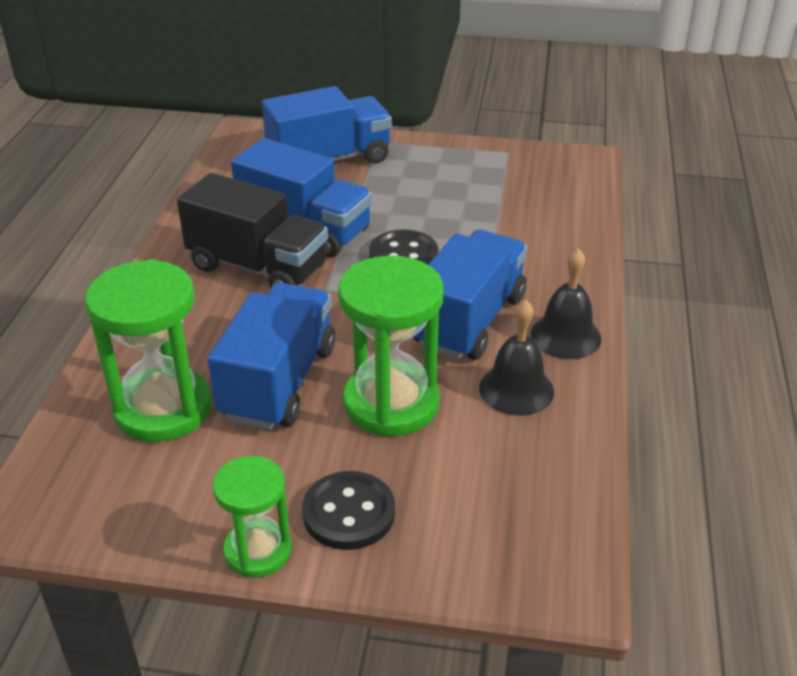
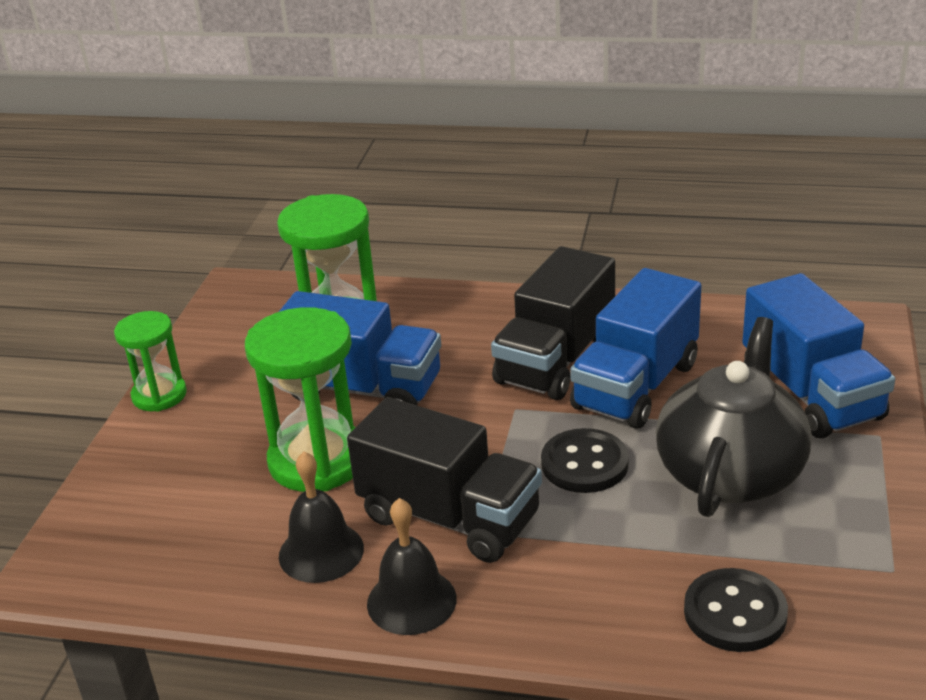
camera: 95 degrees right, 5 degrees down
black button [302,471,395,550] -> black button moved to [684,568,788,652]
blue truck [413,229,527,360] -> black truck [347,397,542,563]
none -> black teapot [656,317,812,517]

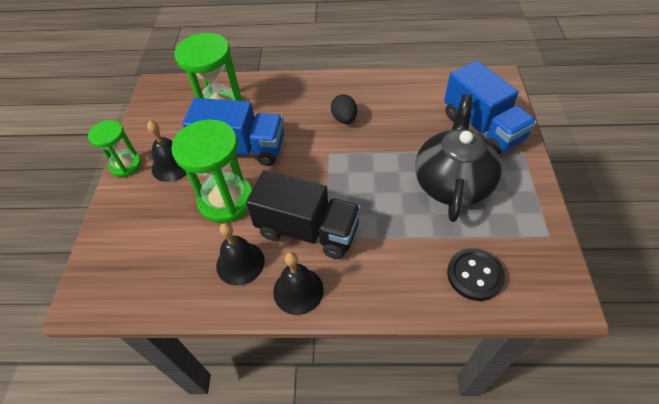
camera: 10 degrees left, 20 degrees up
black truck [491,246,615,400] -> black egg [331,94,357,124]
black button [541,428,629,493] -> none
blue truck [570,268,702,429] -> none
none -> black bell [147,121,187,182]

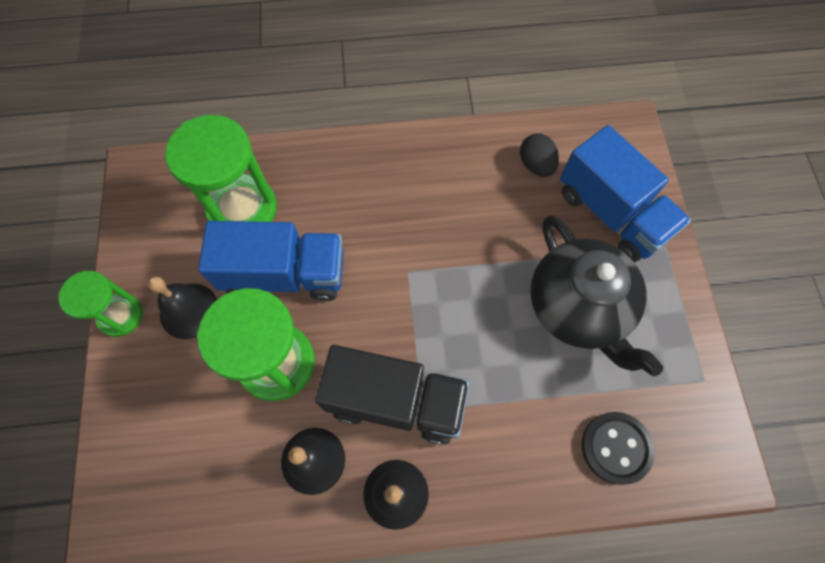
camera: 10 degrees left, 15 degrees up
black egg [331,94,357,124] -> black egg moved to [520,134,559,177]
black teapot [415,94,502,222] -> black teapot turned 150 degrees clockwise [530,215,663,376]

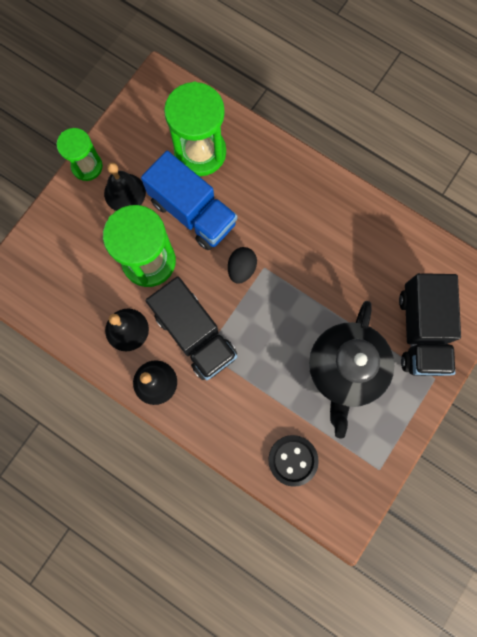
camera: 40 degrees right, 10 degrees up
black egg [520,134,559,177] -> black egg moved to [228,247,257,284]
blue truck [560,125,691,262] -> black truck [399,273,461,376]

